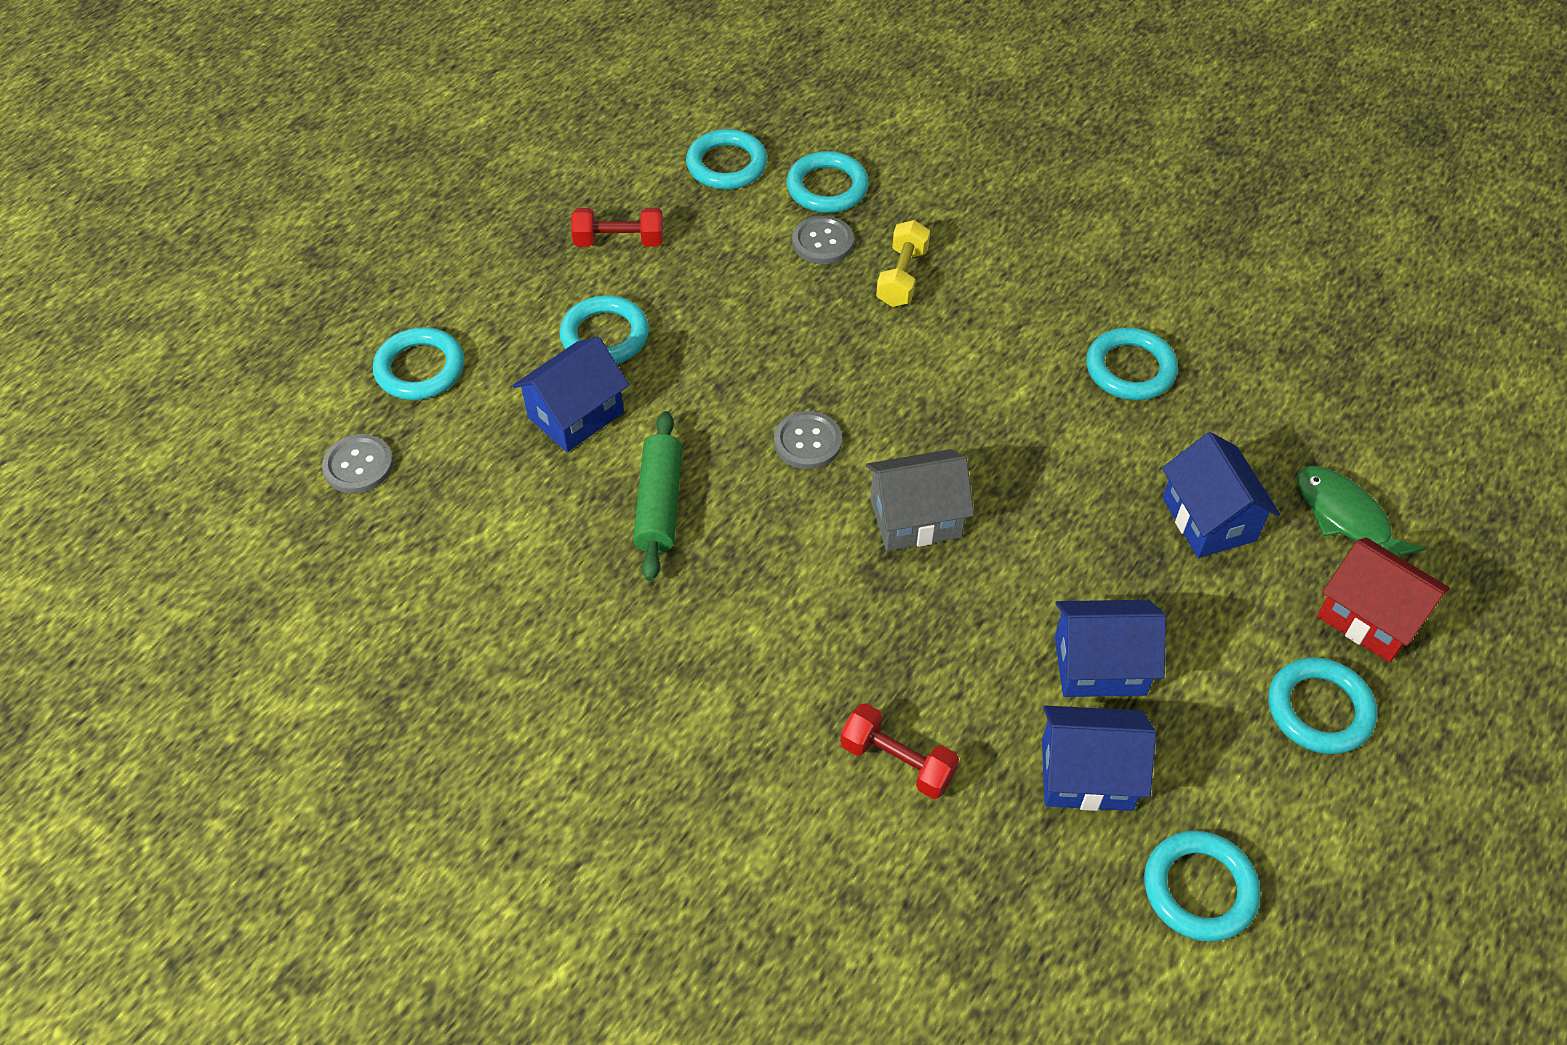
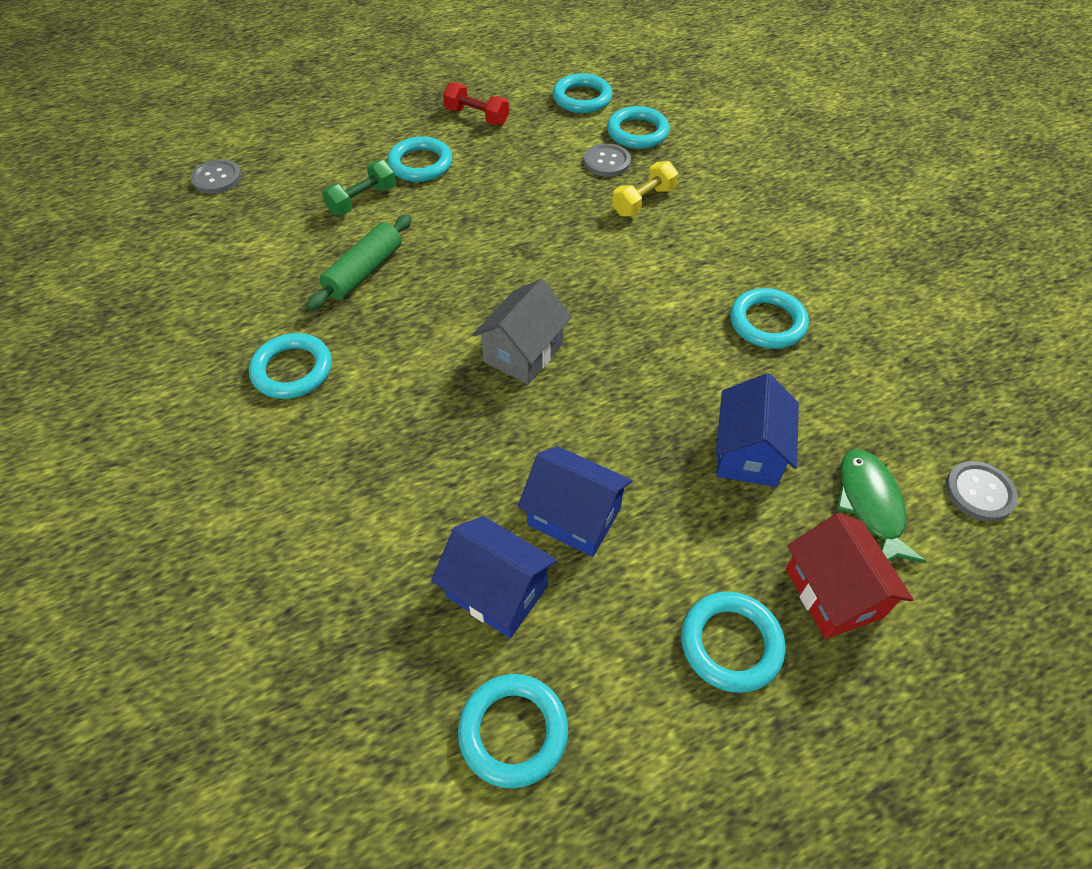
camera: 30 degrees right, 0 degrees up
turquoise ring [373,327,464,400] -> turquoise ring moved to [249,333,332,399]
blue house [512,336,629,452] -> green dumbbell [322,160,396,215]
grey button [774,411,842,469] -> grey button moved to [945,461,1018,521]
red dumbbell [840,703,959,799] -> none
grey house [866,449,974,551] -> grey house turned 75 degrees counterclockwise [472,279,572,384]

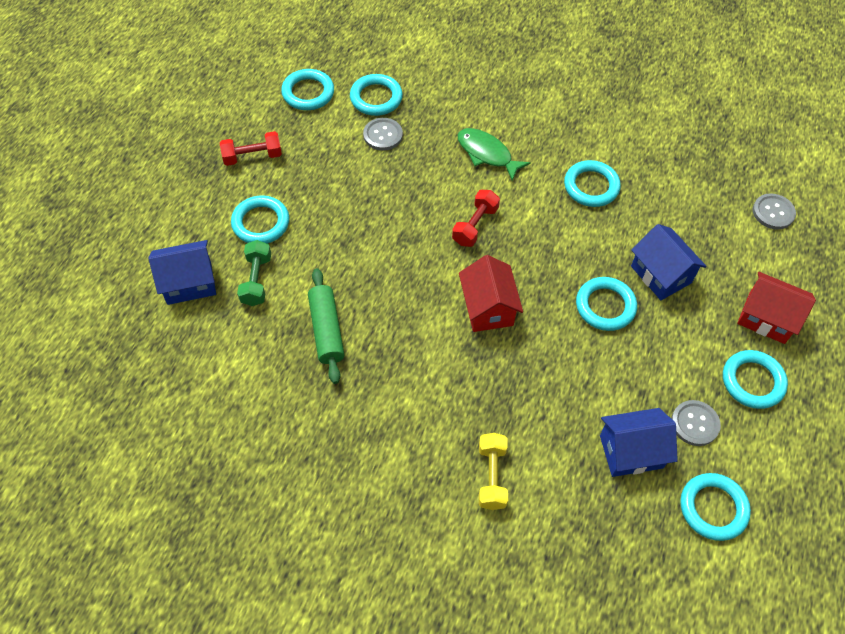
camera: 45 degrees left, 5 degrees up
grey button [191,159,242,194] -> grey button moved to [671,400,721,446]
turquoise ring [249,333,332,399] -> turquoise ring moved to [576,277,637,331]
grey house [472,279,572,384] -> red house [459,255,523,332]
blue house [518,446,632,557] -> blue house moved to [148,240,216,305]
yellow dumbbell [612,161,678,216] -> yellow dumbbell moved to [479,433,508,510]
green fish [837,449,927,563] -> green fish moved to [457,128,531,181]
none -> red dumbbell [452,190,500,247]

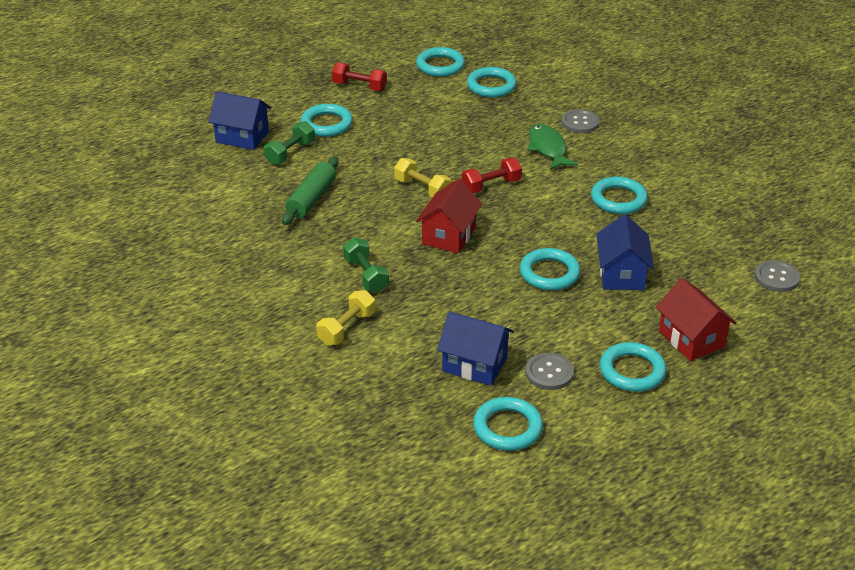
camera: 35 degrees right, 20 degrees down
grey button [363,118,403,151] -> grey button moved to [561,109,599,133]
none -> green dumbbell [343,238,389,292]
none -> yellow dumbbell [394,158,451,197]

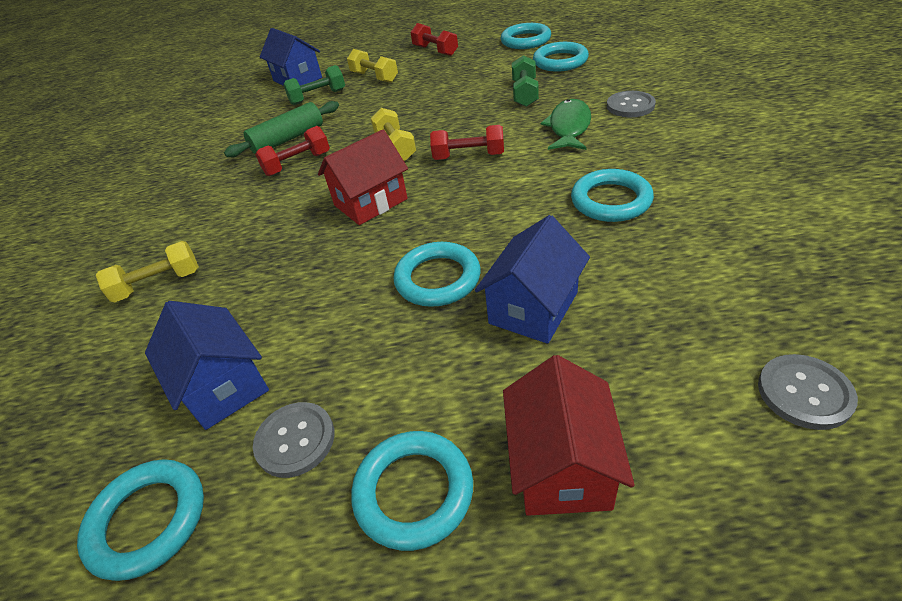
camera: 35 degrees right, 5 degrees up
turquoise ring [301,104,353,137] -> yellow dumbbell [347,49,398,83]
green dumbbell [343,238,389,292] -> green dumbbell moved to [512,55,539,107]
none -> red dumbbell [255,126,330,176]

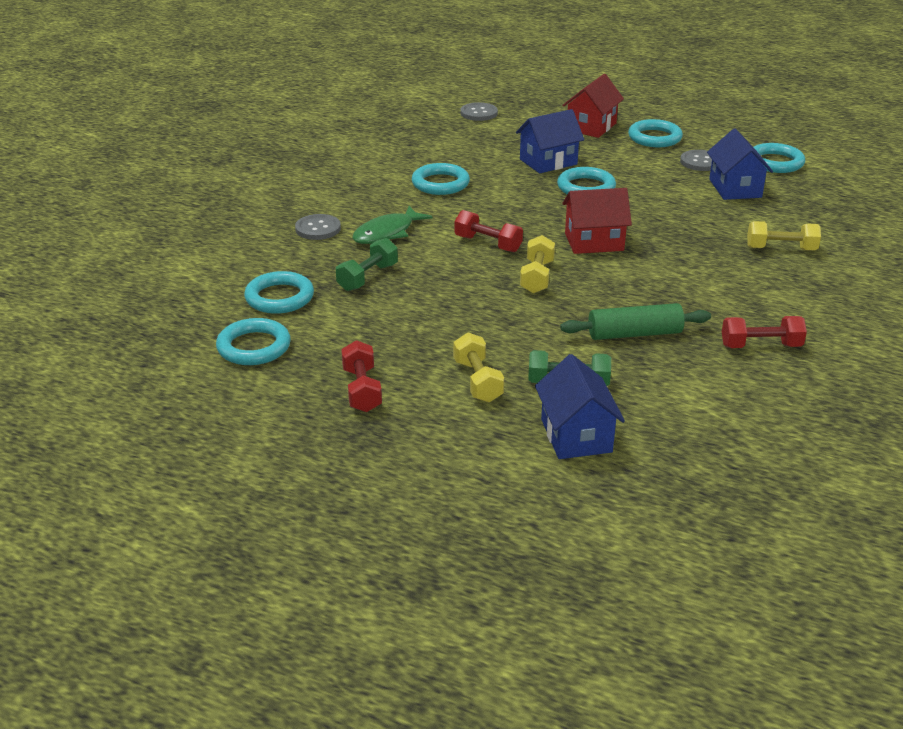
camera: 155 degrees left, 10 degrees down
red dumbbell [255,126,330,176] -> red dumbbell moved to [722,316,807,348]

